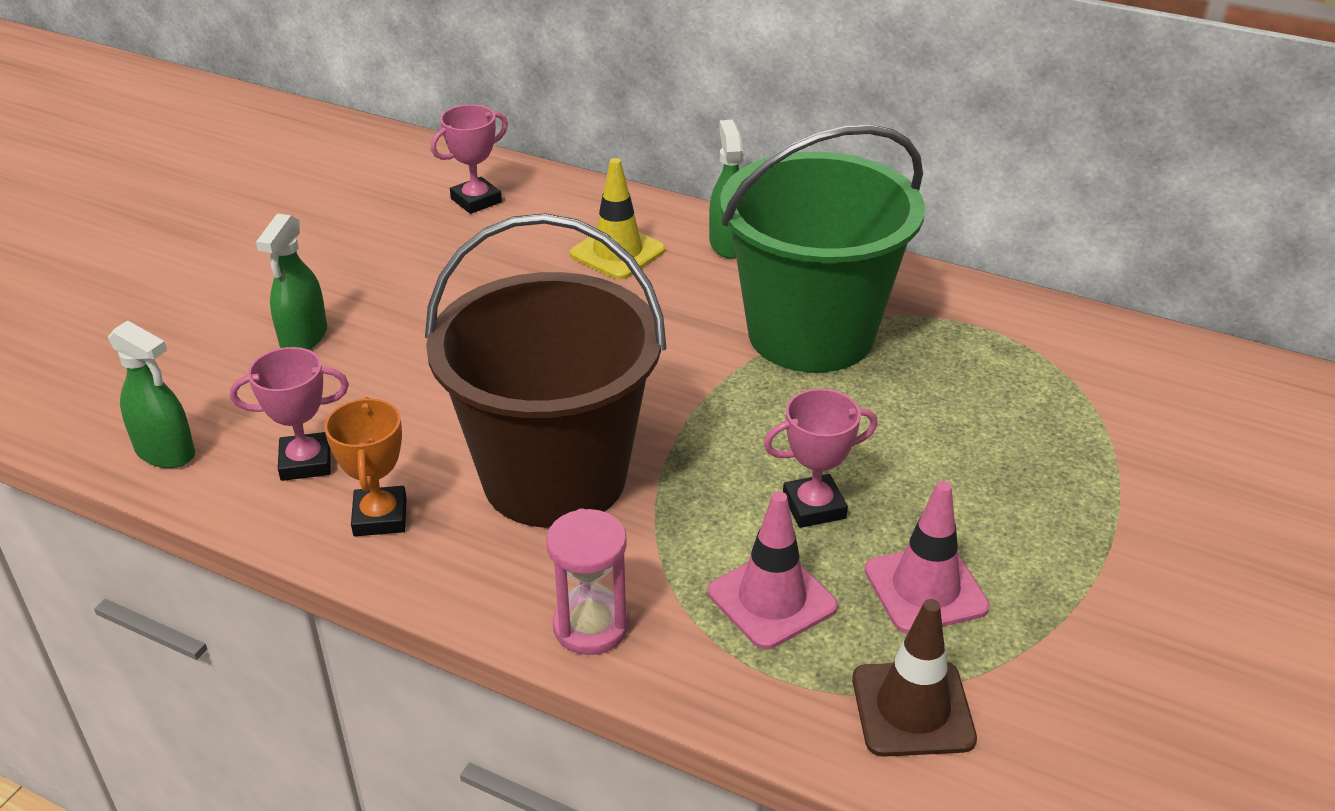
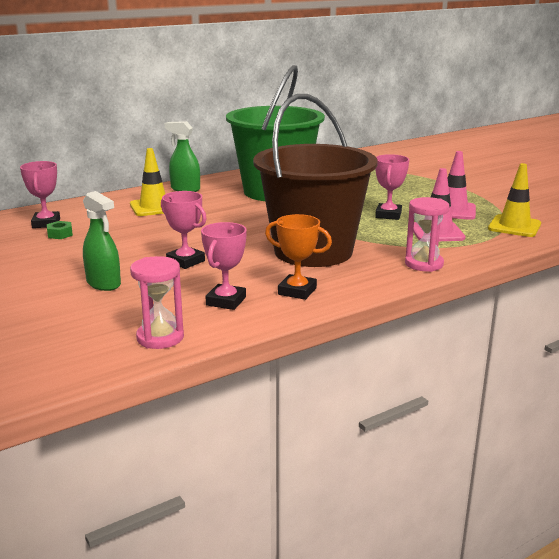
camera: 60 degrees left, 15 degrees down
green spray bottle [108,320,195,468] -> pink hourglass [130,256,184,349]
brown traffic cone [852,599,977,757] -> yellow traffic cone [488,163,541,237]
none -> green nut [47,221,73,239]
none -> pink trophy [161,191,207,269]

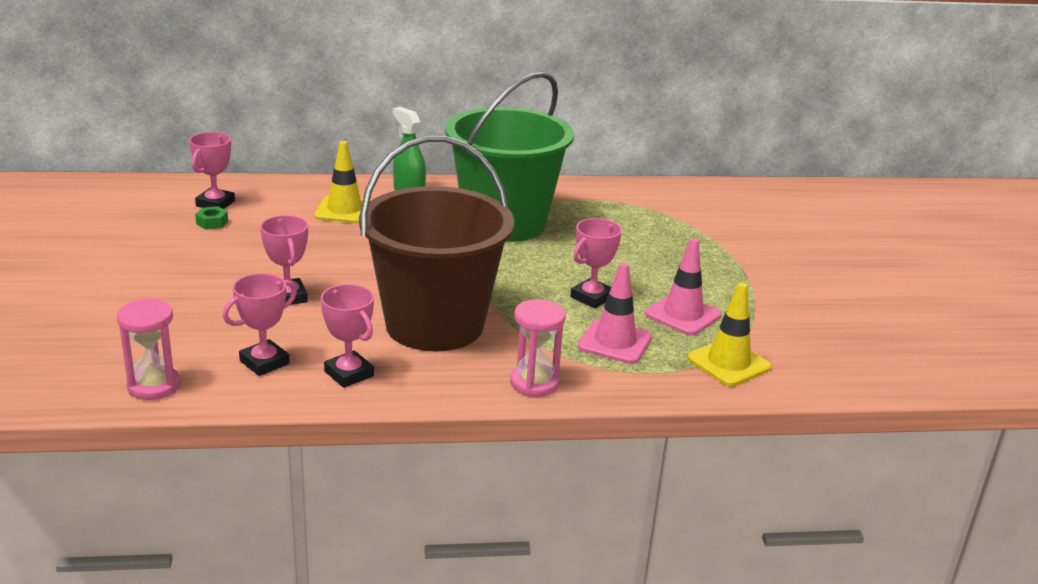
camera: 25 degrees right, 5 degrees up
green spray bottle [83,191,121,291] -> none
orange trophy [265,214,332,300] -> pink trophy [321,284,374,388]

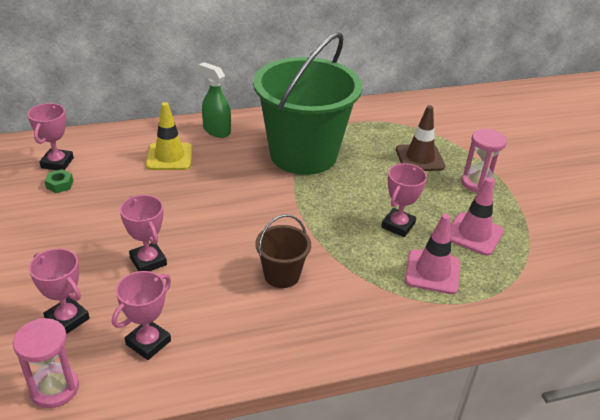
camera: 10 degrees left, 10 degrees up
pink trophy [321,284,374,388] -> pink trophy moved to [29,248,90,334]
brown bucket [359,136,514,352] -> brown bucket [255,214,311,288], size x0.43
pink hourglass [510,299,566,397] -> pink hourglass moved to [461,129,507,193]
yellow traffic cone [687,283,771,386] -> none
none -> brown traffic cone [396,105,445,171]

